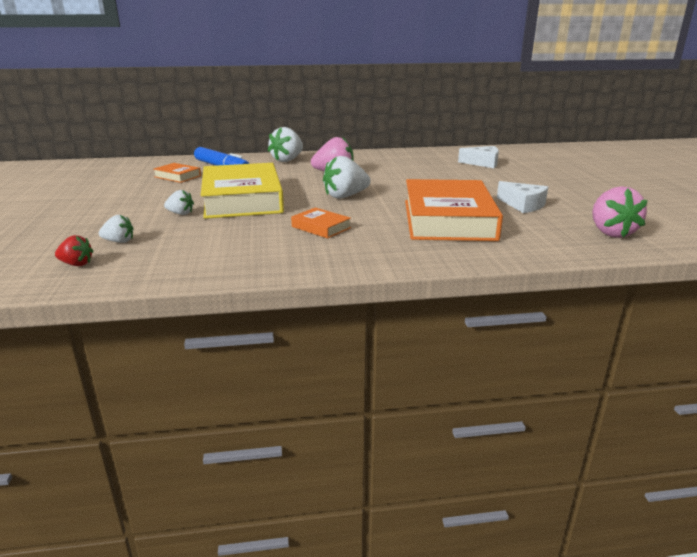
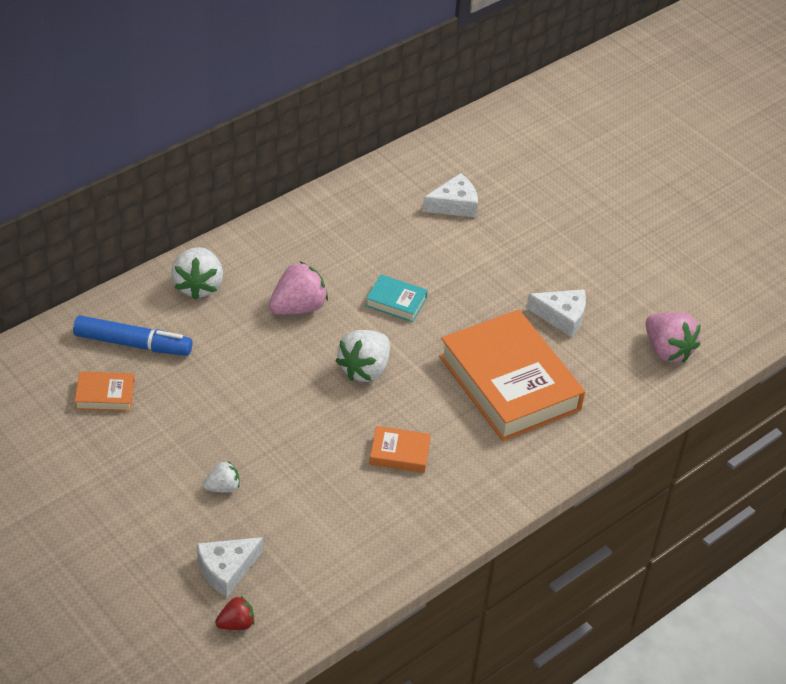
camera: 35 degrees left, 20 degrees up
white strawberry [99,215,134,243] -> white cheese [197,537,263,597]
yellow book [201,163,284,219] -> none
none -> turquoise book [366,275,428,322]

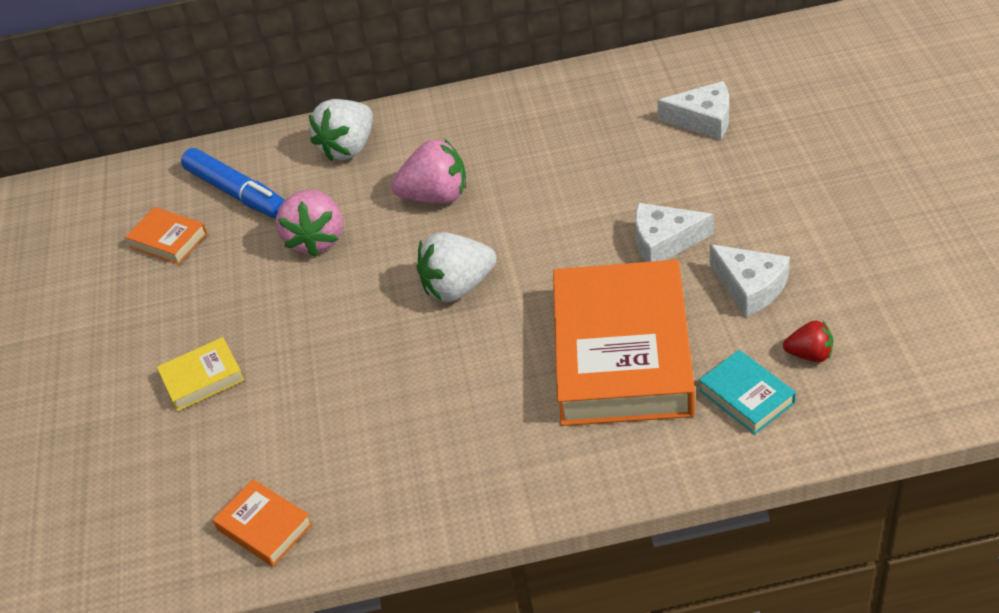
camera: 40 degrees right, 0 degrees up
white cheese [197,537,263,597] -> white cheese moved to [635,203,713,262]
white strawberry [203,461,239,493] -> yellow book [157,337,245,411]
red strawberry [215,596,254,630] -> red strawberry moved to [783,320,833,362]
turquoise book [366,275,428,322] -> turquoise book moved to [699,350,796,435]
orange book [370,426,431,473] -> orange book moved to [212,479,313,567]
pink strawberry [645,312,701,363] -> pink strawberry moved to [276,190,343,257]

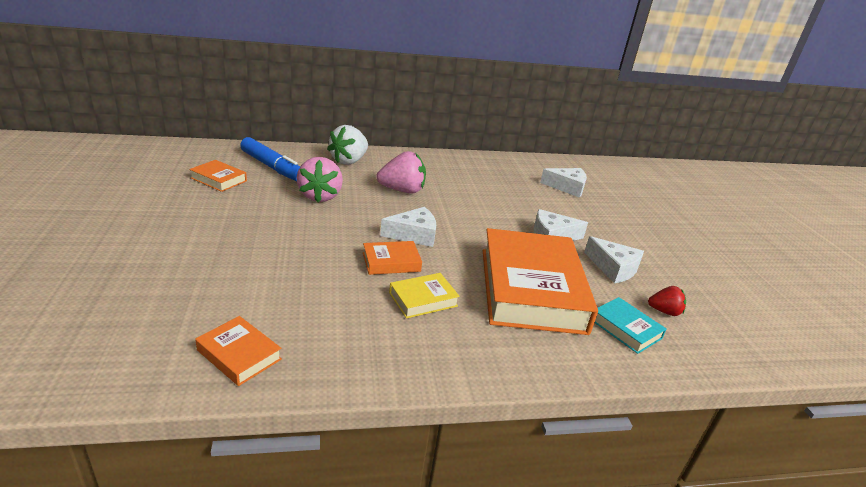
camera: 10 degrees left, 15 degrees down
yellow book [157,337,245,411] -> yellow book moved to [389,273,460,319]
white strawberry [417,232,497,302] -> white cheese [380,207,436,247]
none -> orange book [363,241,422,275]

